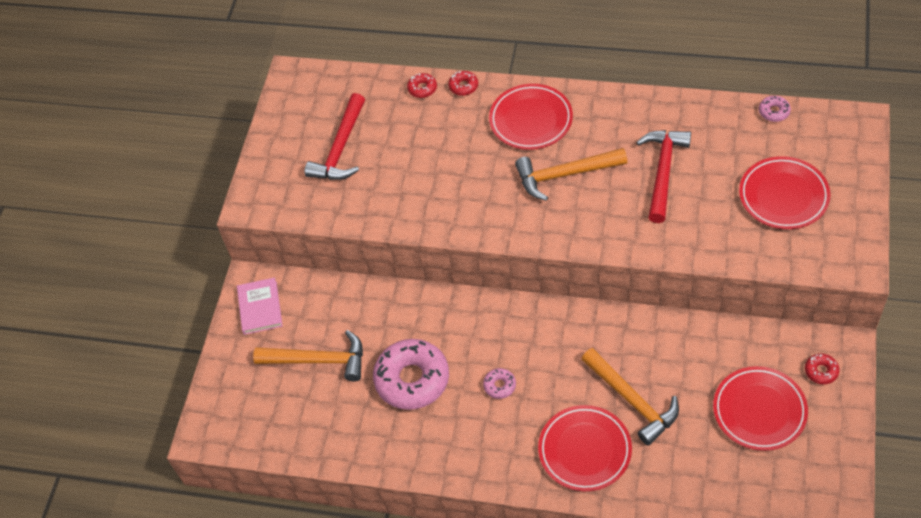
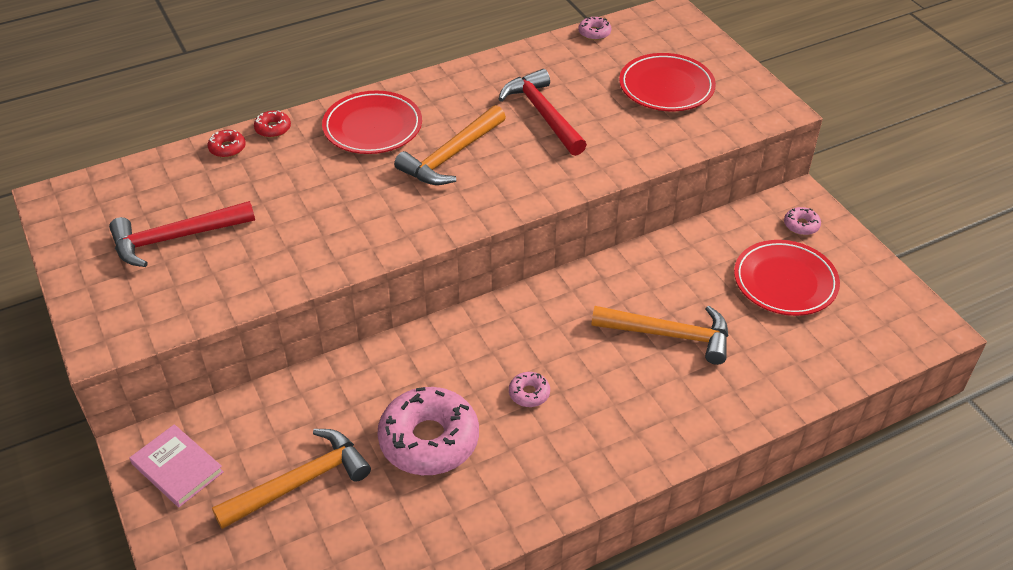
camera: 45 degrees left, 10 degrees down
red hammer [304,93,365,180] -> red hammer turned 90 degrees clockwise [109,201,255,267]
red plate [538,405,632,491] -> none
red donut [805,354,839,384] -> pink donut [784,207,821,235]

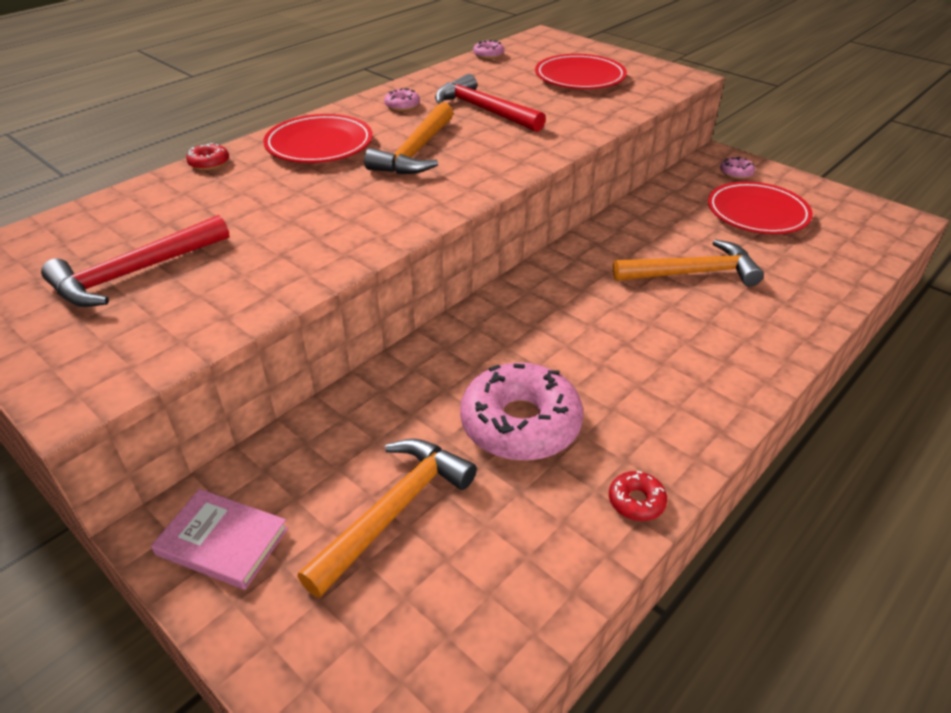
camera: 20 degrees left, 5 degrees down
red donut [208,130,246,158] -> red donut moved to [609,471,667,521]
pink donut [509,372,550,407] -> pink donut moved to [384,88,420,111]

